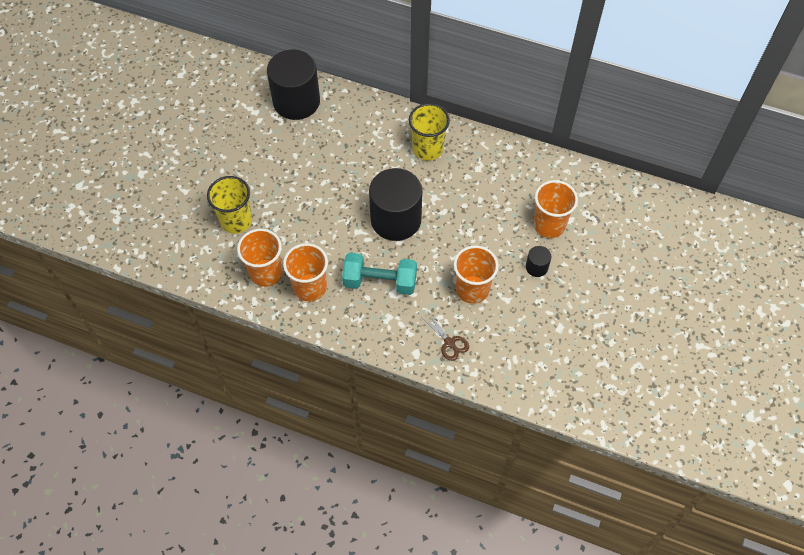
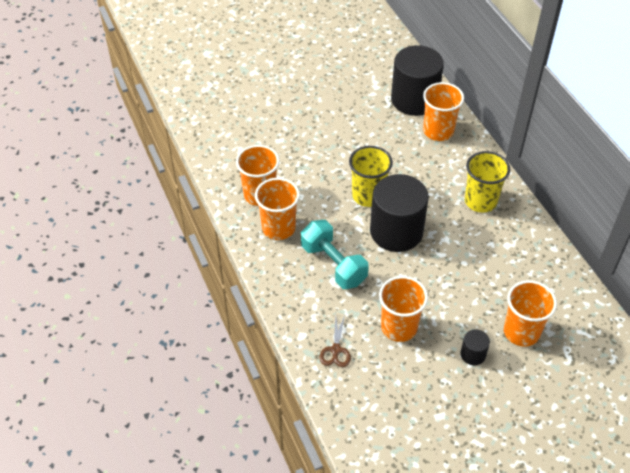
camera: 45 degrees right, 10 degrees down
yellow cup [207,176,252,234] -> yellow cup moved to [349,146,393,207]
none -> orange cup [423,82,464,141]

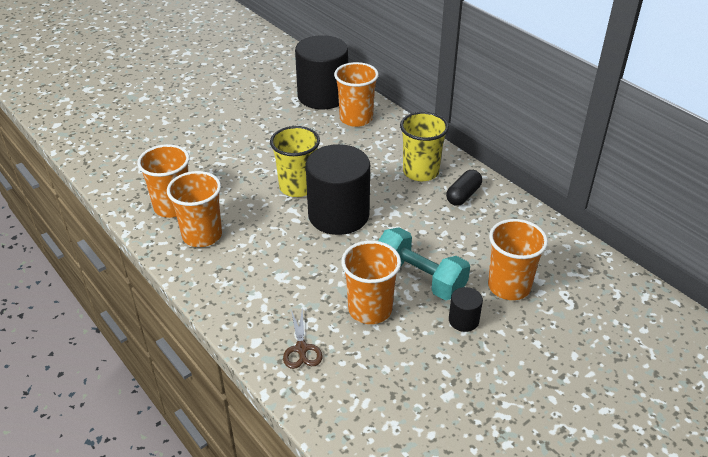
camera: 15 degrees left, 10 degrees down
turquoise dumbbell [301,220,369,289] -> turquoise dumbbell moved to [378,228,470,300]
none -> black capsule [446,170,482,206]

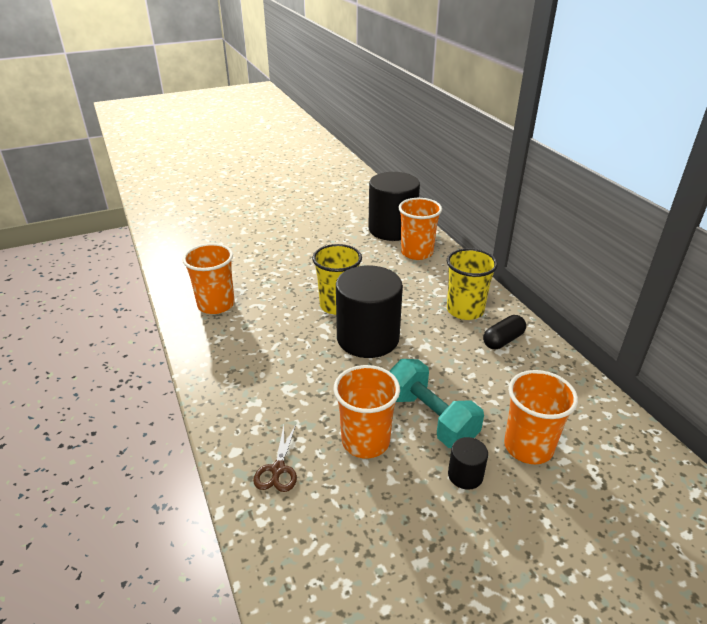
camera: 15 degrees right, 5 degrees down
orange cup [167,171,222,247] -> none

